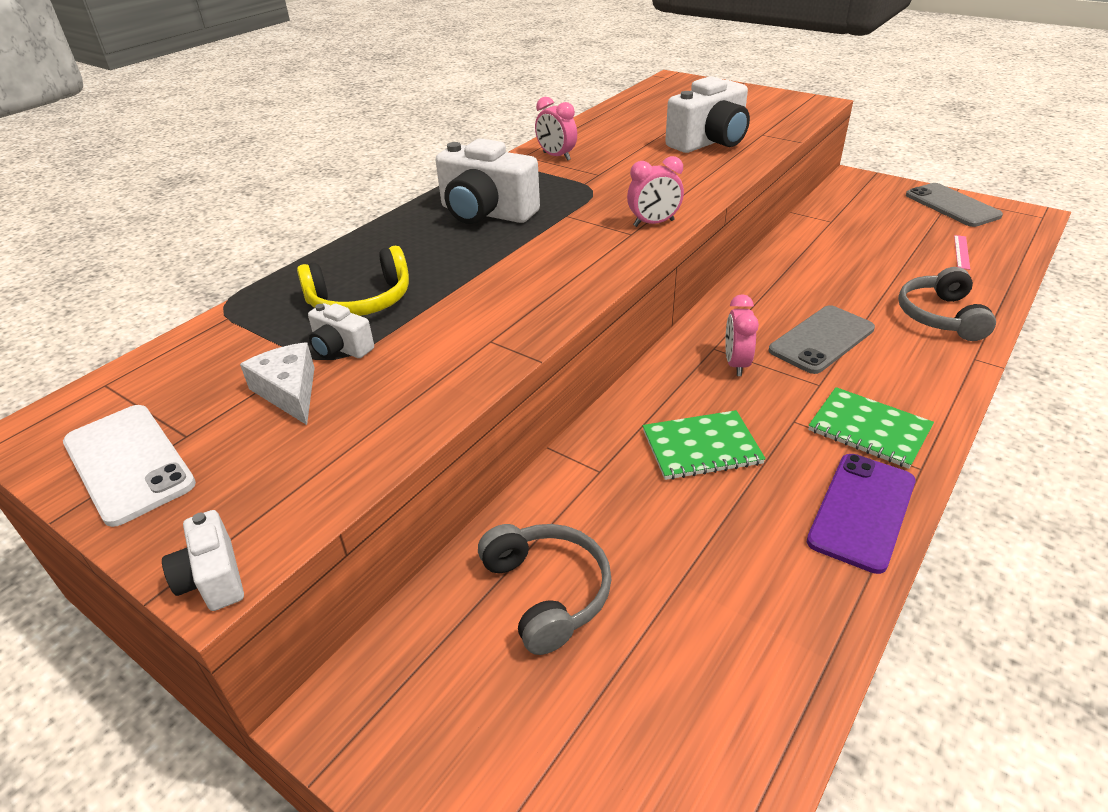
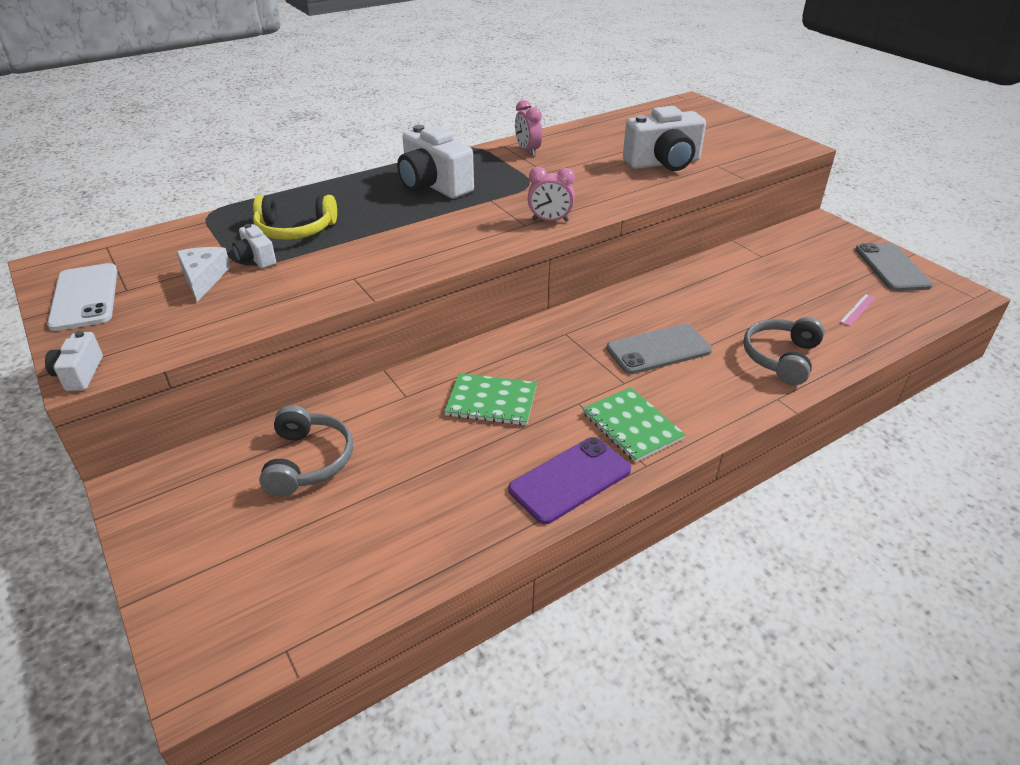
camera: 20 degrees right, 0 degrees up
pink clock [725,294,759,376] -> none

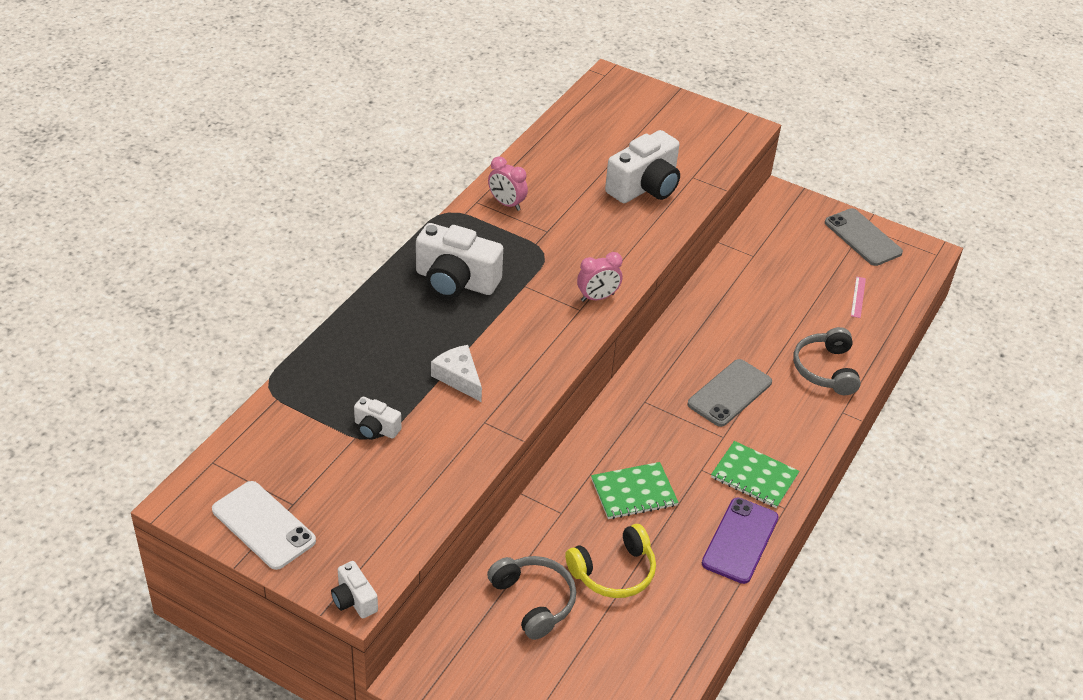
camera: 30 degrees left, 5 degrees up
white cheese [177,247,231,302] -> white cheese moved to [431,345,482,402]
yellow headphones [253,195,337,240] -> yellow headphones moved to [565,524,656,598]

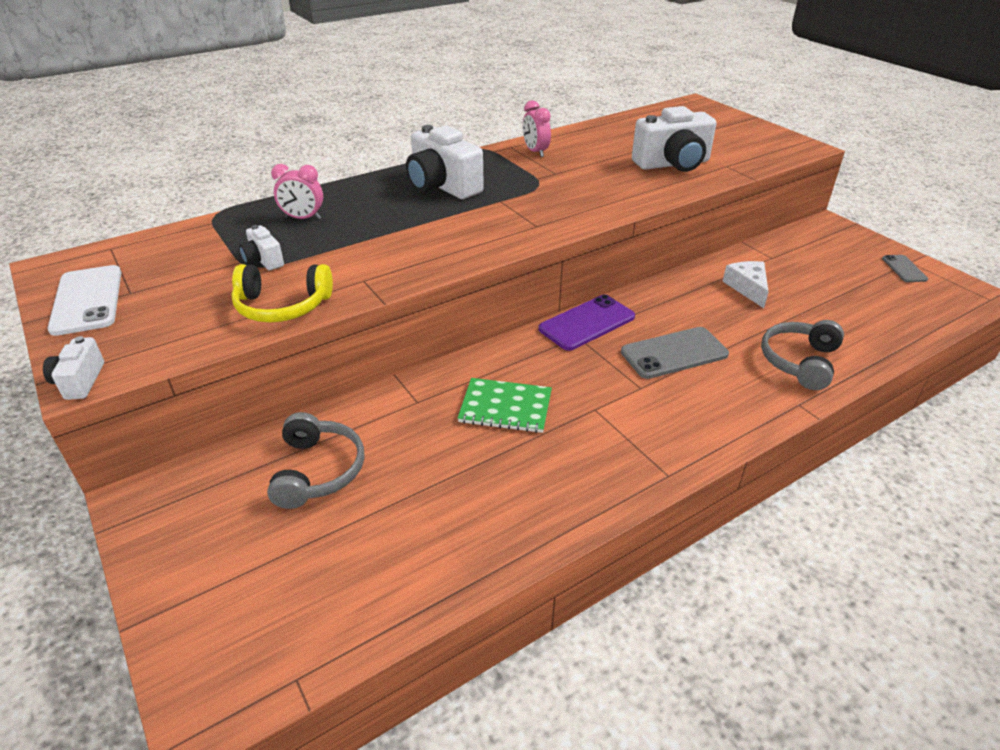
camera: 30 degrees right, 5 degrees down
white cheese [431,345,482,402] -> white cheese moved to [722,261,769,308]
yellow headphones [565,524,656,598] -> yellow headphones moved to [231,264,333,322]
pink clock [577,252,622,302] -> pink clock moved to [271,164,323,220]
purple phone [702,497,779,584] -> purple phone moved to [539,295,635,351]
green notebook [711,441,799,508] -> none
grey phone [825,208,903,266] -> grey phone [882,255,928,282], size x0.56
pink ruler [851,276,866,318] -> none

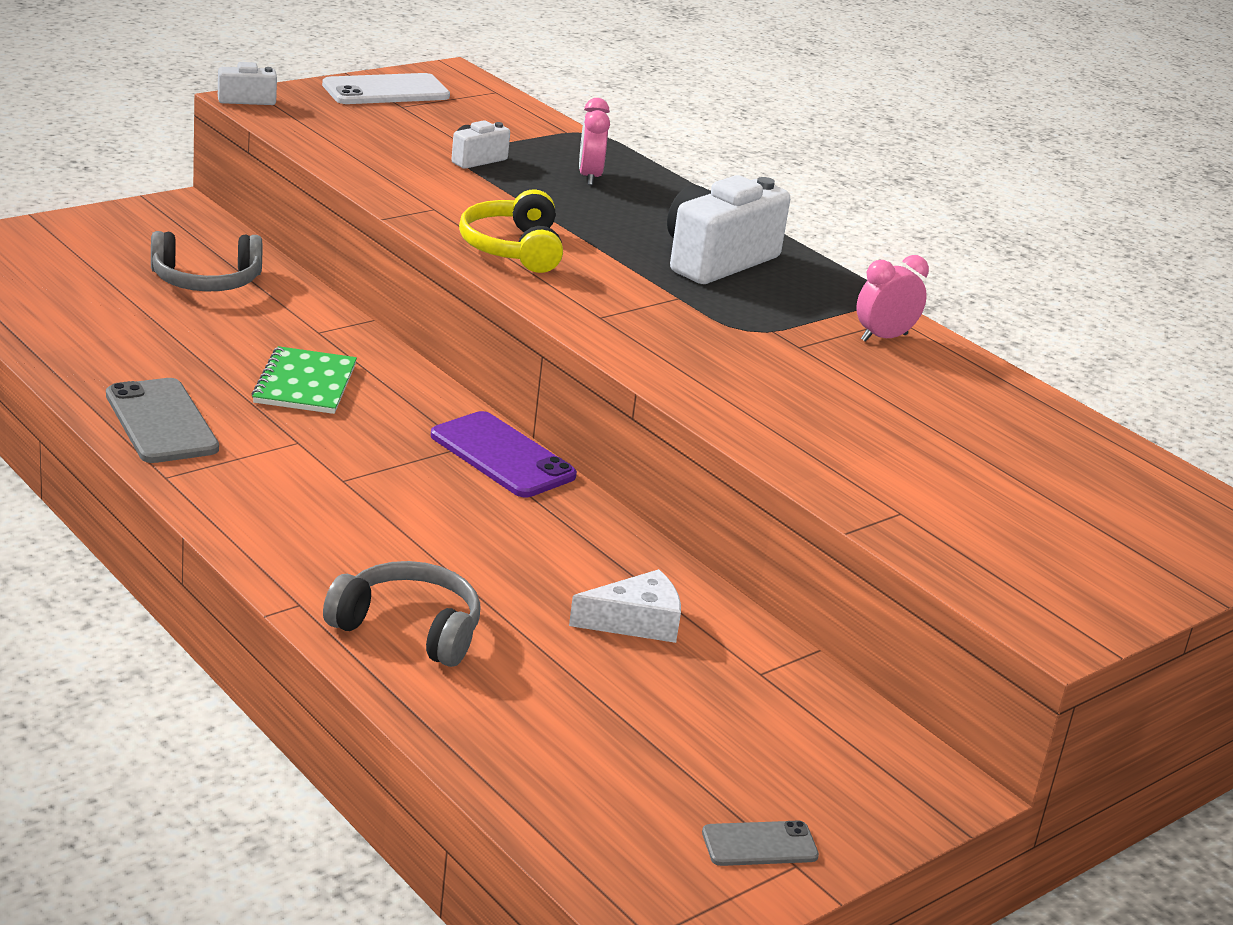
camera: 80 degrees right, 10 degrees down
yellow headphones [231,264,333,322] -> yellow headphones moved to [459,189,563,273]
grey phone [621,327,729,379] -> grey phone moved to [106,378,219,463]
white camera [632,106,716,172] -> none

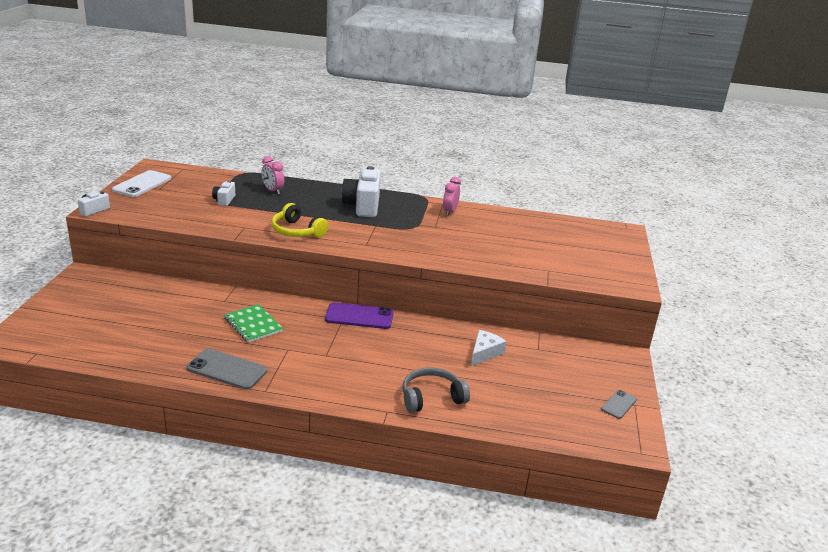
camera: 40 degrees left, 0 degrees up
grey headphones [151,231,262,292] -> none

